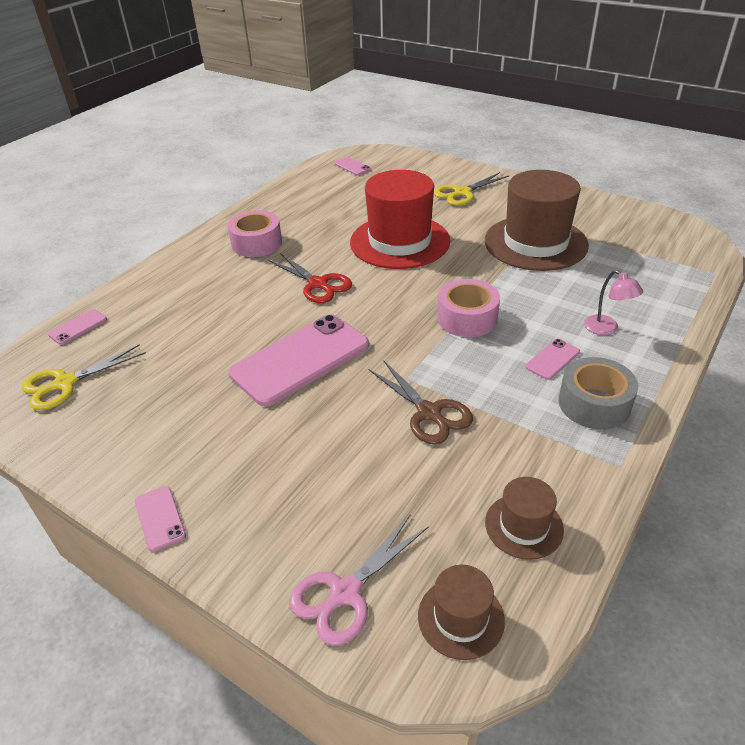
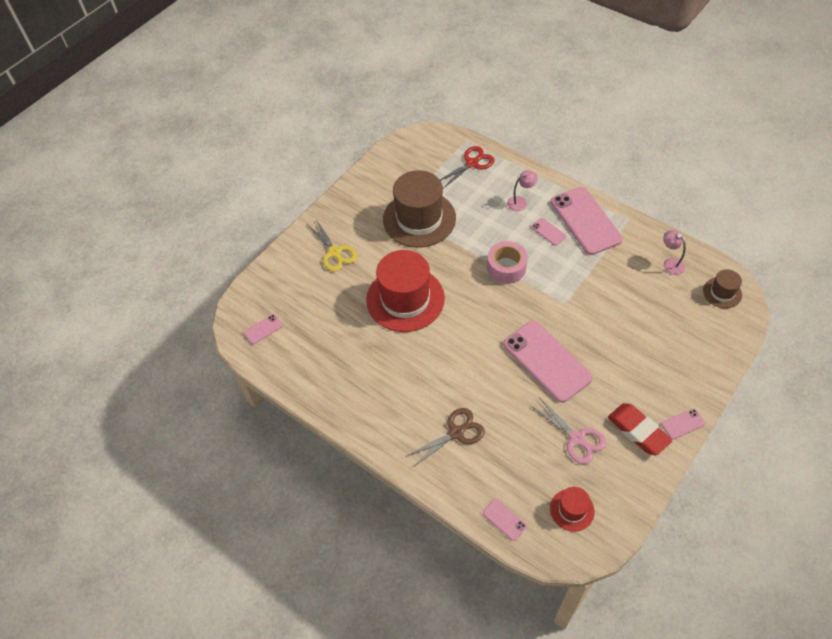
camera: 85 degrees left, 15 degrees up
yellow scissors [22,344,146,410] -> red hat [550,487,595,532]
pink tape [227,210,282,257] -> none
red scissors [269,253,352,303] -> red scissors moved to [440,146,495,188]
pink scissors [289,514,429,646] -> pink scissors moved to [530,397,606,464]
brown scissors [369,361,473,444] -> brown scissors moved to [405,408,485,467]
brown hat [485,477,564,560] -> pink lamp [663,230,686,275]
grey tape [559,357,638,430] -> pink phone [551,187,623,255]
none -> red eraser [608,403,672,455]

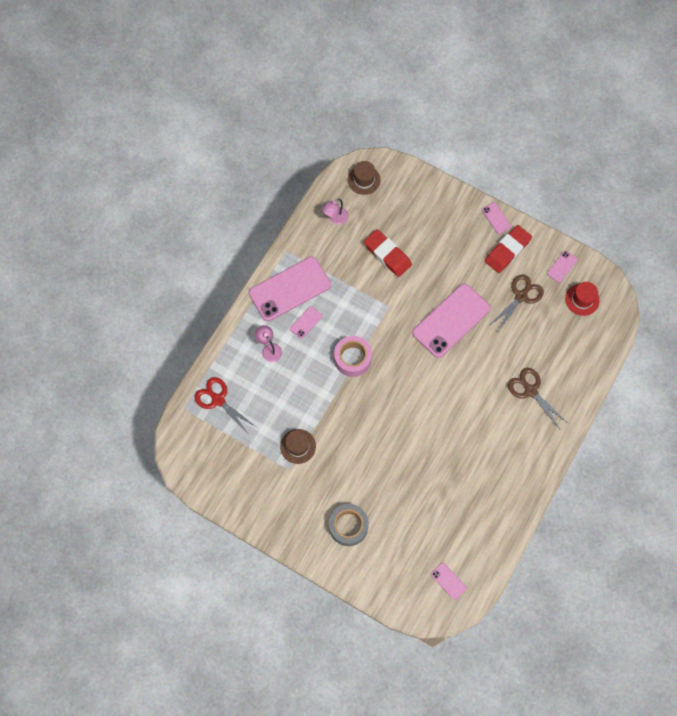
camera: 100 degrees left, 15 degrees up
yellow scissors [307,219,357,272] -> grey tape [329,504,369,546]
red hat [366,250,445,332] -> none
brown hat [383,170,456,248] -> brown hat [280,429,316,464], size x0.47
pink phone [483,499,527,541] -> pink phone moved to [547,251,577,283]
pink scissors [530,397,606,464] -> brown scissors [490,274,544,331]
none -> red eraser [364,229,412,277]

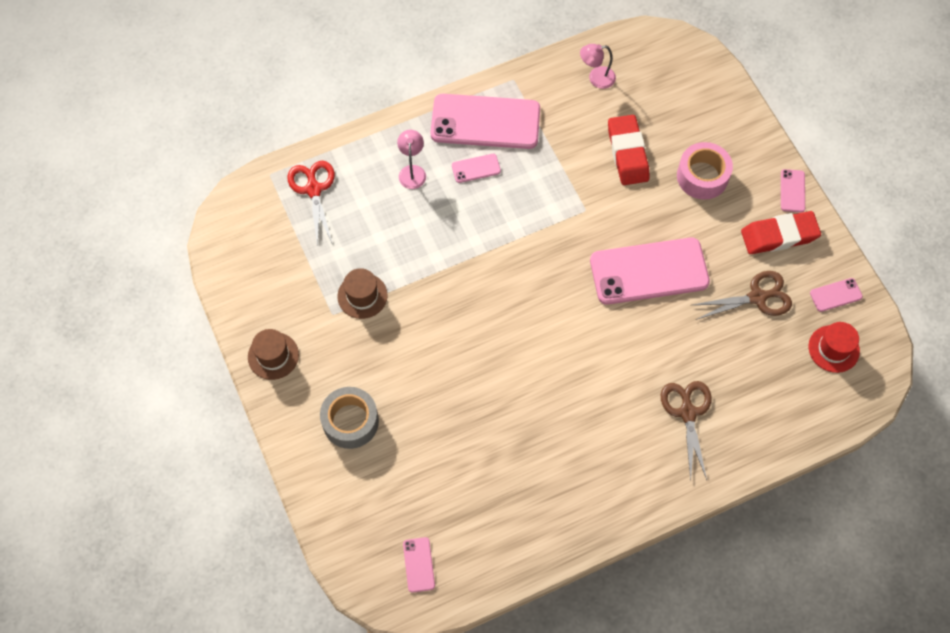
camera: 35 degrees right, 5 degrees down
pink tape [334,336,372,377] -> pink tape moved to [677,142,733,200]
brown hat [348,161,381,195] -> brown hat moved to [248,329,299,380]

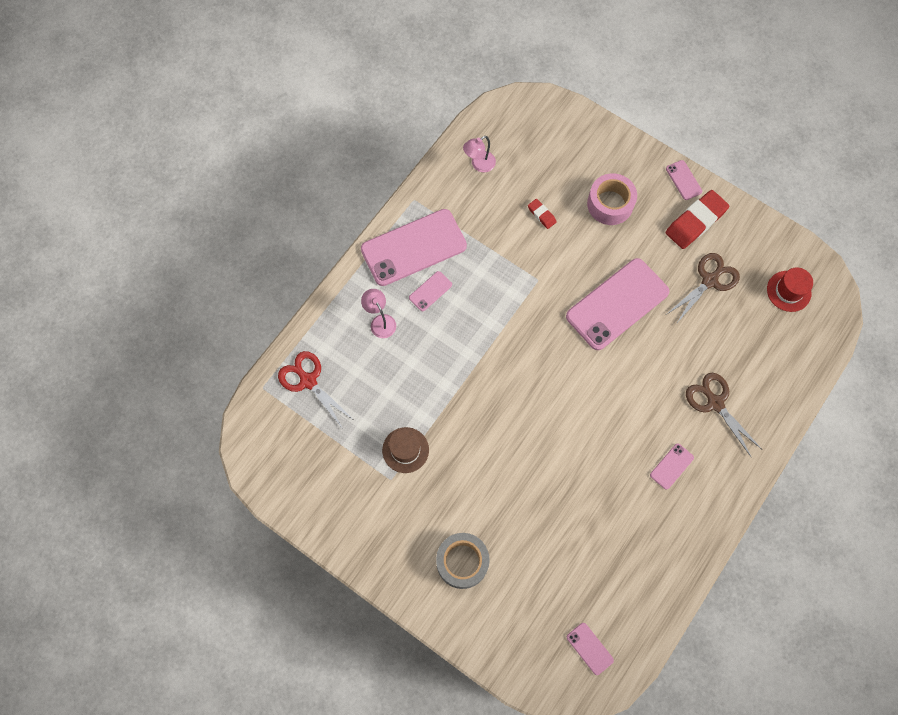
camera: 30 degrees left, 5 degrees up
brown hat [248,329,299,380] -> none
red eraser [608,115,650,185] -> red eraser [528,199,556,229], size x0.49
pink phone [810,278,863,312] -> pink phone moved to [650,443,694,490]

